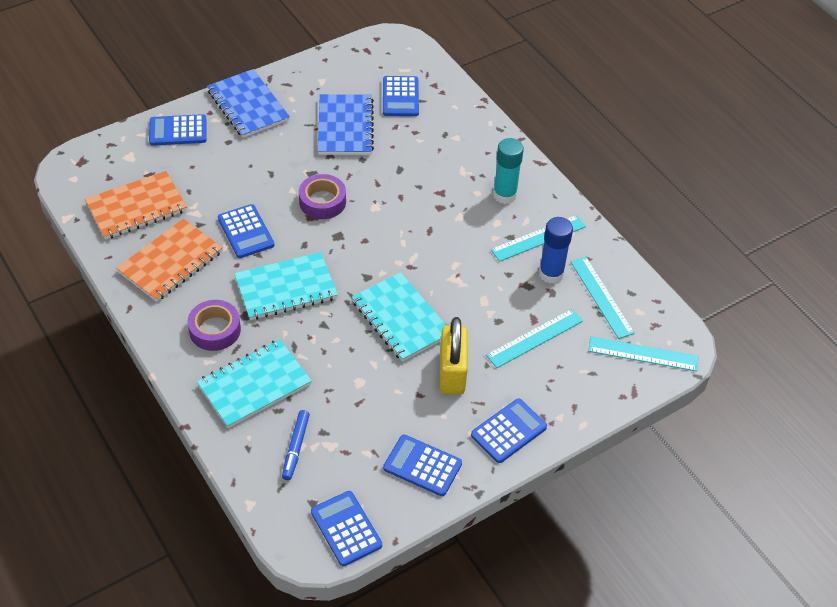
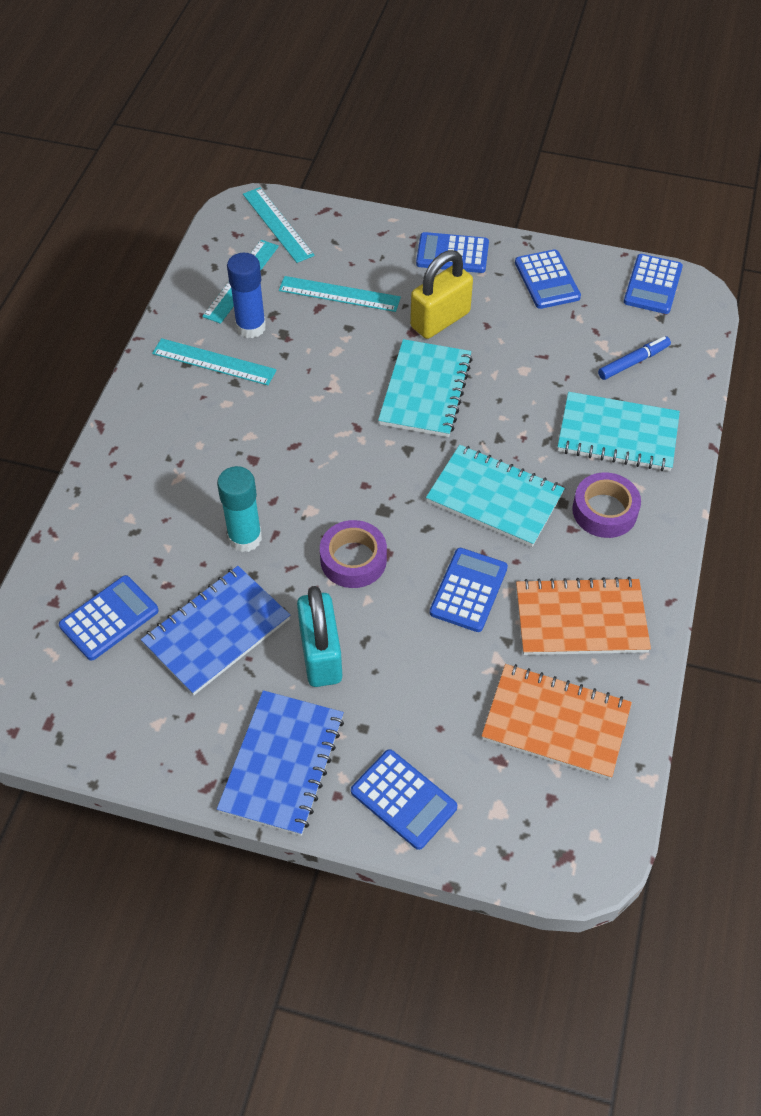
camera: 130 degrees left, 5 degrees up
turquoise glue stick [493,138,524,204] -> turquoise glue stick moved to [217,466,262,552]
none -> turquoise padlock [297,586,342,687]

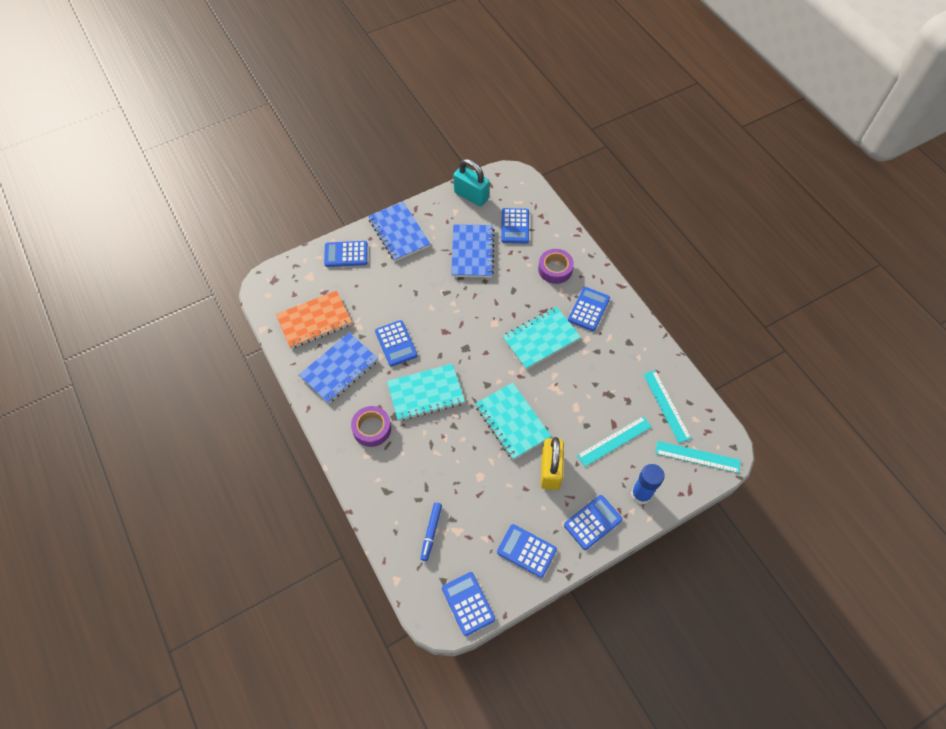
camera: 135 degrees right, 5 degrees up
turquoise ruler [152,338,277,385] -> none
turquoise glue stick [217,466,262,552] -> none
blue glue stick [227,253,266,338] -> blue glue stick moved to [631,464,665,504]
turquoise padlock [297,586,342,687] -> turquoise padlock moved to [453,159,489,206]
purple tape [320,520,387,588] -> purple tape moved to [538,249,574,284]
orange notebook [516,577,651,655] -> blue notebook [299,333,378,404]
turquoise notebook [557,392,680,471] -> turquoise notebook moved to [502,307,581,369]
none -> blue calculator [568,287,610,331]

